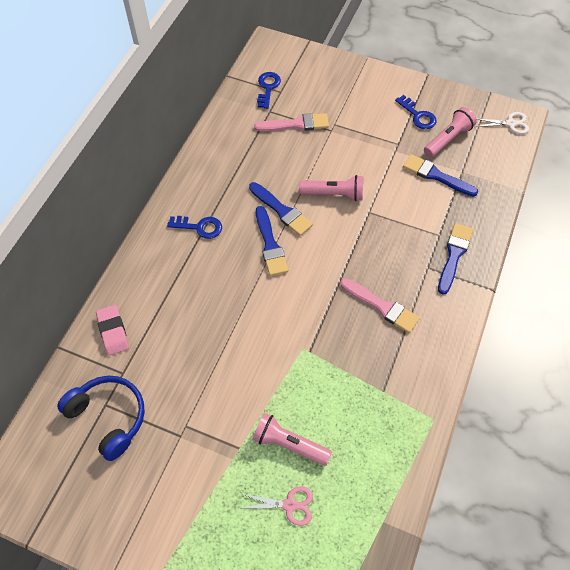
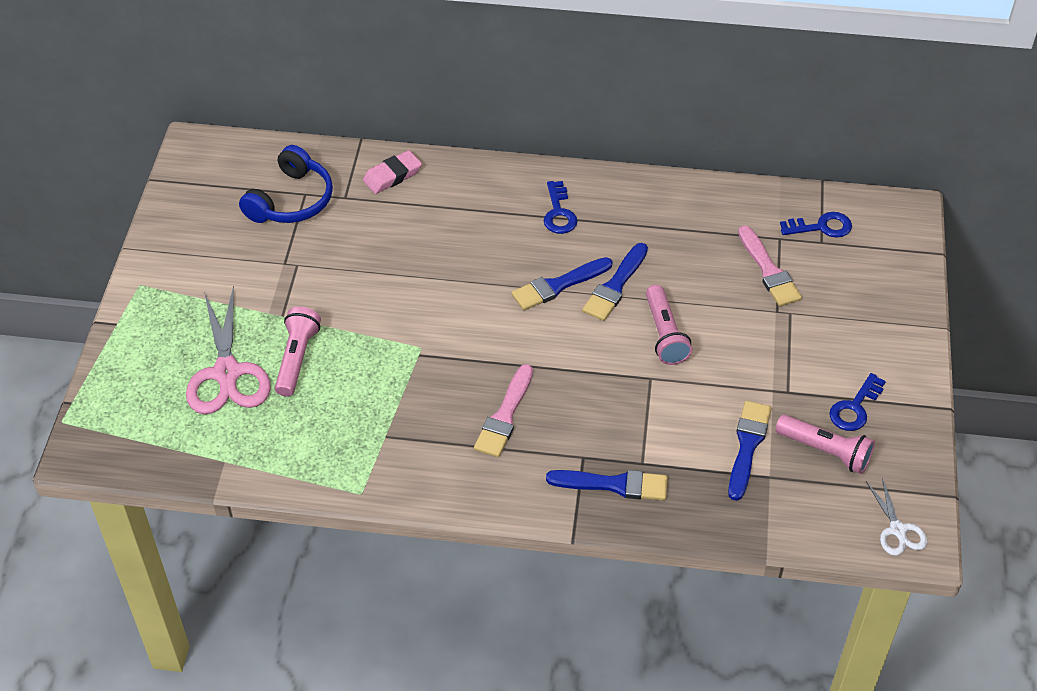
camera: 75 degrees right, 10 degrees down
pink scissors [239,486,313,526] -> pink scissors [186,286,271,414], size x1.91

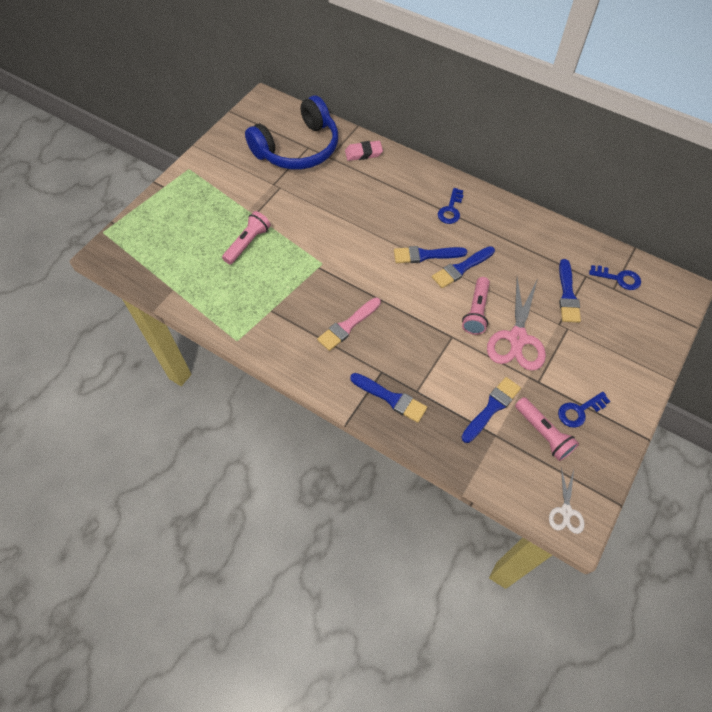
camera: 25 degrees right, 10 degrees up
pink scissors [186,286,271,414] -> pink scissors moved to [487,278,546,371]
blue headphones [239,145,333,223] -> blue headphones [245,95,338,170], size x1.53
pink brush [738,225,802,306] -> blue brush [559,259,581,323]

